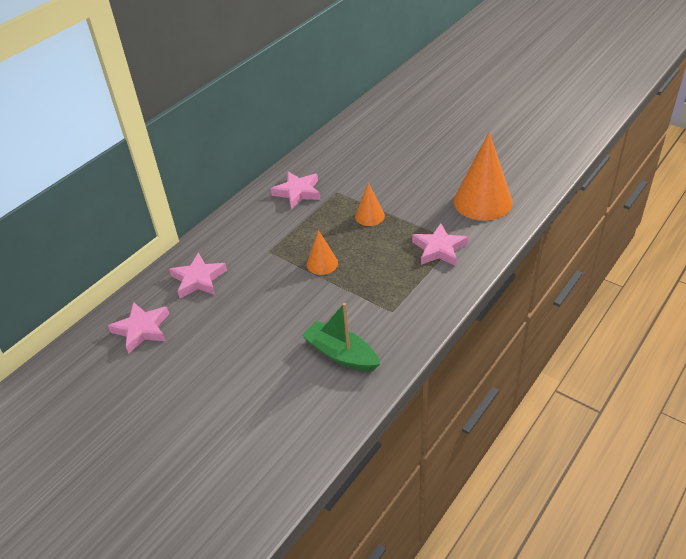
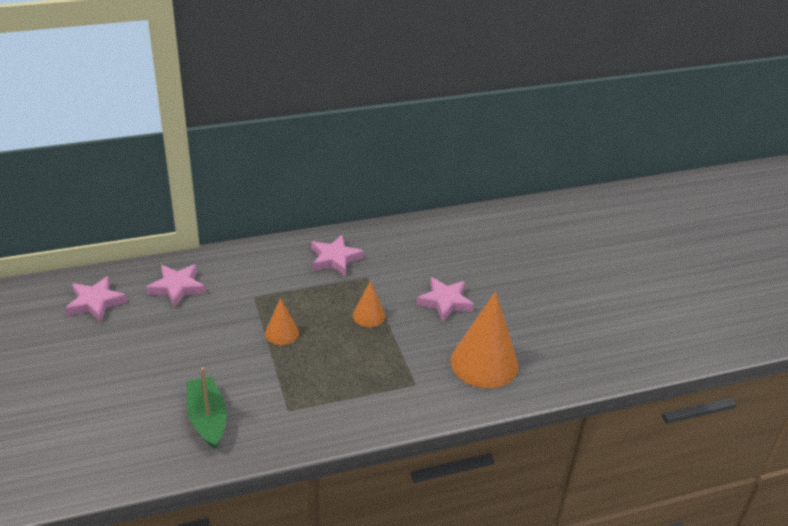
camera: 30 degrees right, 5 degrees down
pink star [412,223,468,266] -> pink star moved to [416,277,474,322]

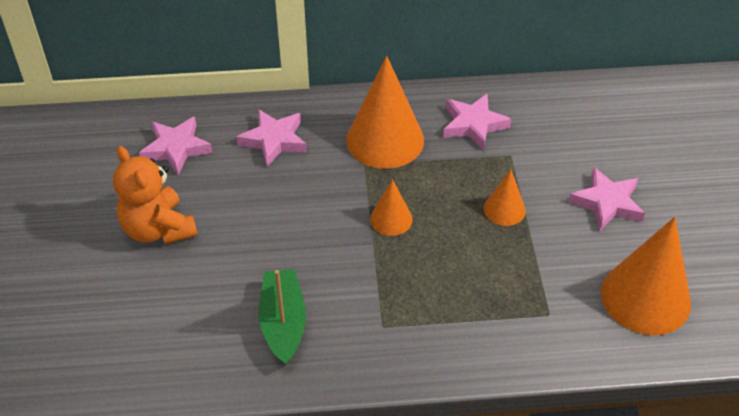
camera: 15 degrees right, 10 degrees up
none -> orange teddy bear [113,146,198,244]
none -> orange cone [346,56,424,169]

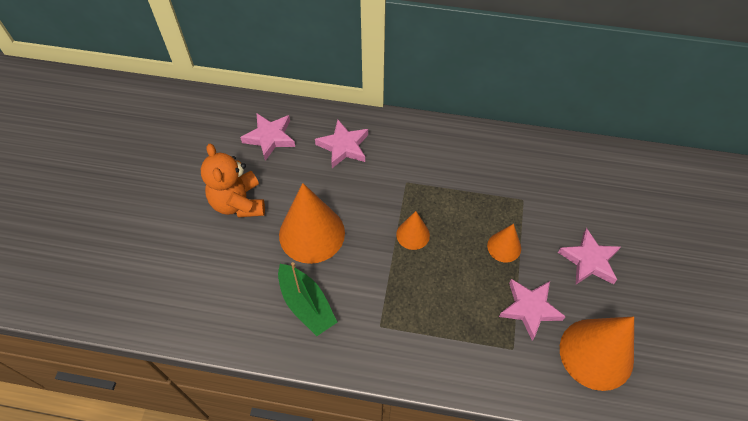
camera: 15 degrees right, 10 degrees up
green boat [259,269,306,365] -> green boat turned 135 degrees clockwise [278,262,337,336]
orange cone [346,56,424,169] -> orange cone moved to [279,183,345,264]
pink star [443,93,511,151] -> pink star moved to [499,279,566,341]

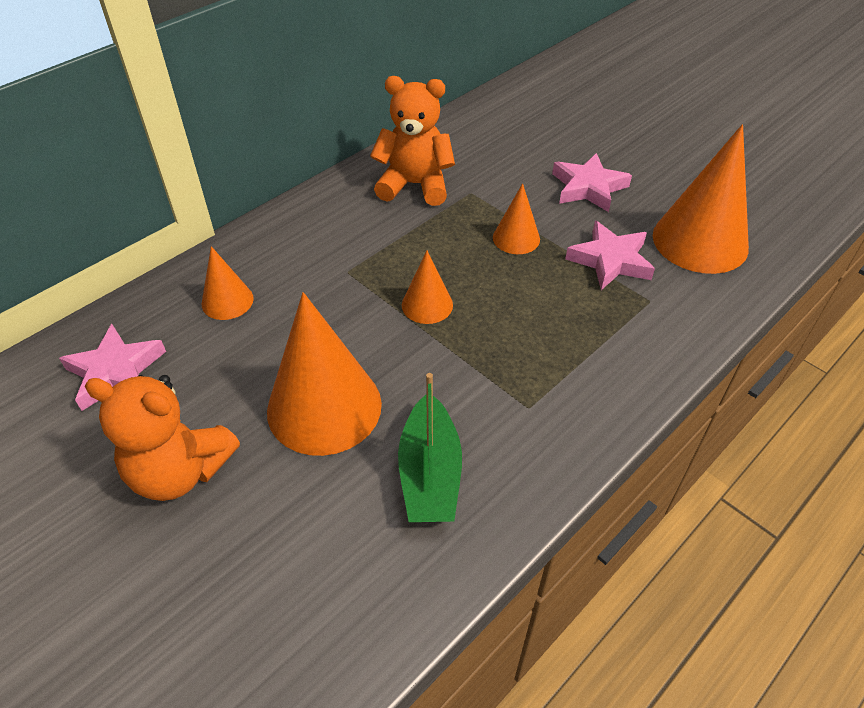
camera: 55 degrees left, 10 degrees down
green boat [278,262,337,336] -> green boat turned 90 degrees clockwise [398,373,462,522]
pink star [315,120,368,168] -> orange cone [202,246,254,320]
none -> orange teddy bear [370,76,455,206]

